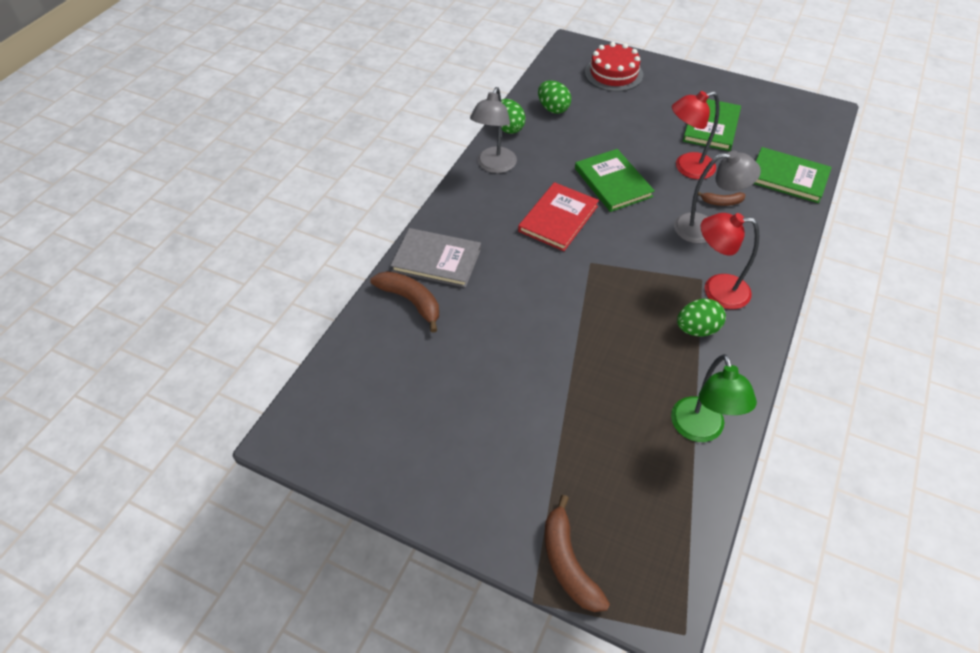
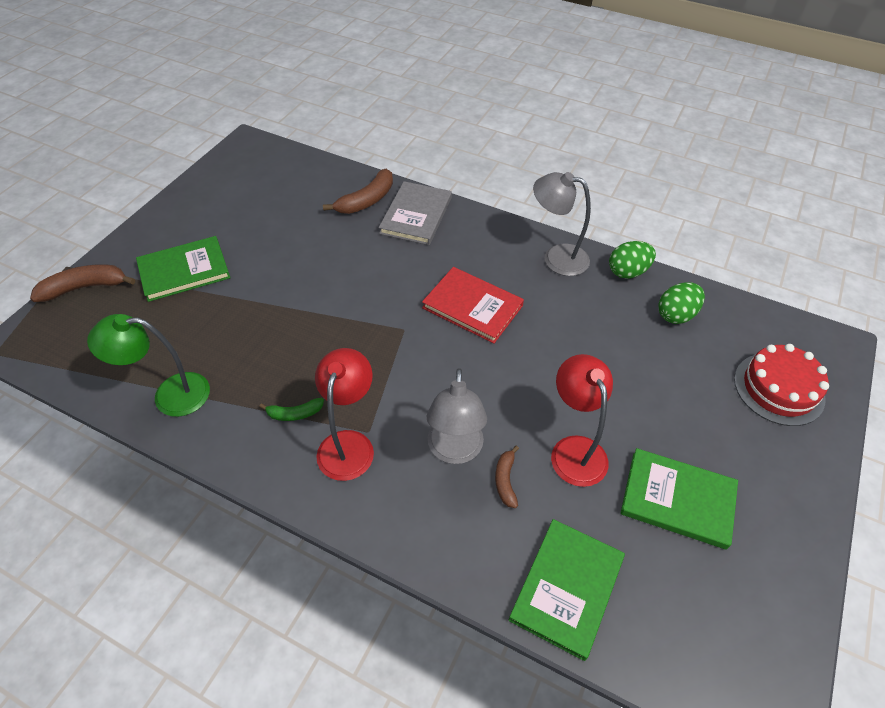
camera: 90 degrees right, 0 degrees up
green book [575,149,655,212] -> green book moved to [136,236,230,302]
green egg [677,298,726,337] -> green banana [259,398,324,421]

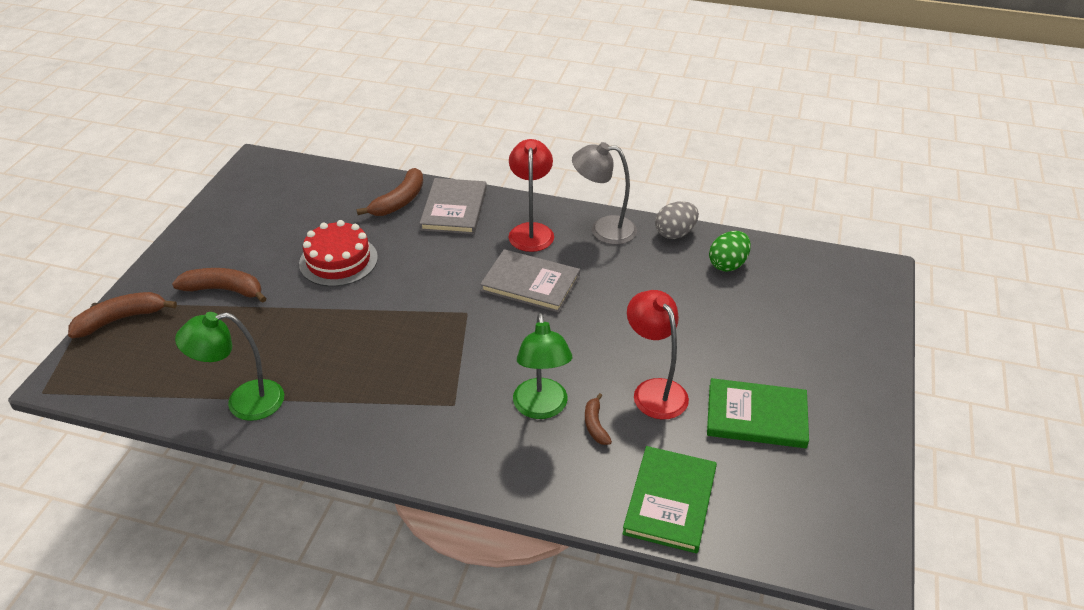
camera: 10 degrees left, 10 degrees down
green book [136,236,230,302] -> brown banana [172,268,267,303]
green banana [259,398,324,421] -> none
red lamp [315,348,374,481] -> red lamp moved to [509,139,554,252]
red book [422,267,524,344] -> grey book [480,249,580,313]
grey lamp [427,368,487,464] -> green lamp [513,313,572,419]
green egg [609,241,656,279] -> grey egg [655,201,699,239]
red cake [734,344,829,426] -> red cake moved to [299,220,378,287]

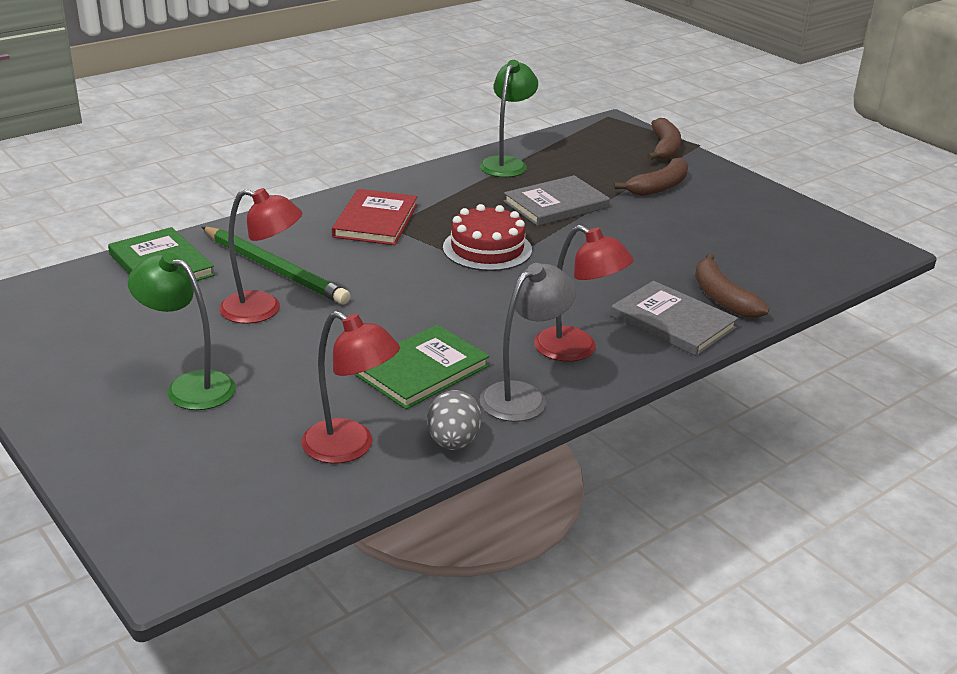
camera: 125 degrees right, 10 degrees down
red cake [299,220,378,287] -> red cake moved to [443,204,532,271]
grey book [480,249,580,313] -> grey book moved to [503,175,610,226]
green lamp [513,313,572,419] -> green lamp moved to [128,252,236,410]
brown banana [585,393,612,445] -> green pencil [202,227,351,305]
green book [707,378,809,448] -> green book moved to [354,325,490,409]
green egg [709,231,751,272] -> red lamp [301,311,400,464]
none -> red book [332,189,418,245]

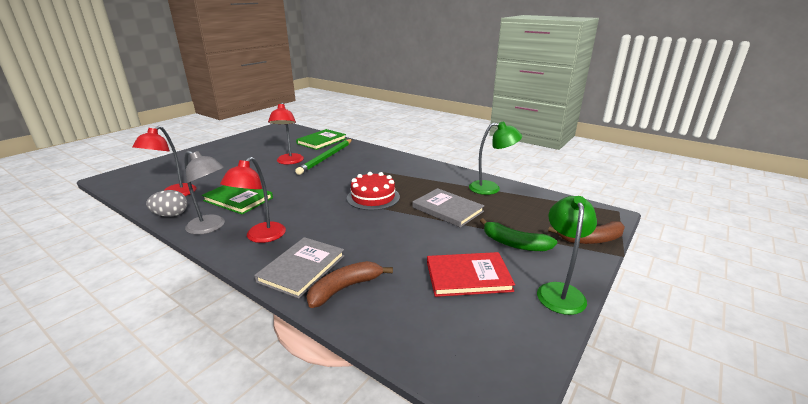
camera: 75 degrees right, 5 degrees down
green lamp [128,252,236,410] -> green lamp moved to [537,196,597,315]
red book [332,189,418,245] -> red book moved to [427,252,515,297]
brown banana [614,157,688,196] -> green banana [480,218,557,251]

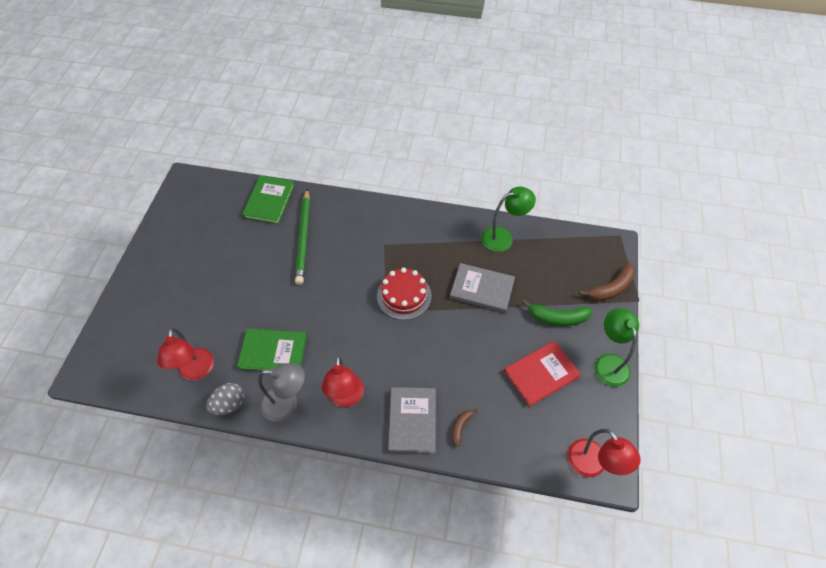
camera: 25 degrees left, 30 degrees up
red lamp [268,103,304,164] -> red lamp moved to [568,429,640,477]
brown banana [306,261,393,308] -> brown banana [452,409,478,447], size x0.57

